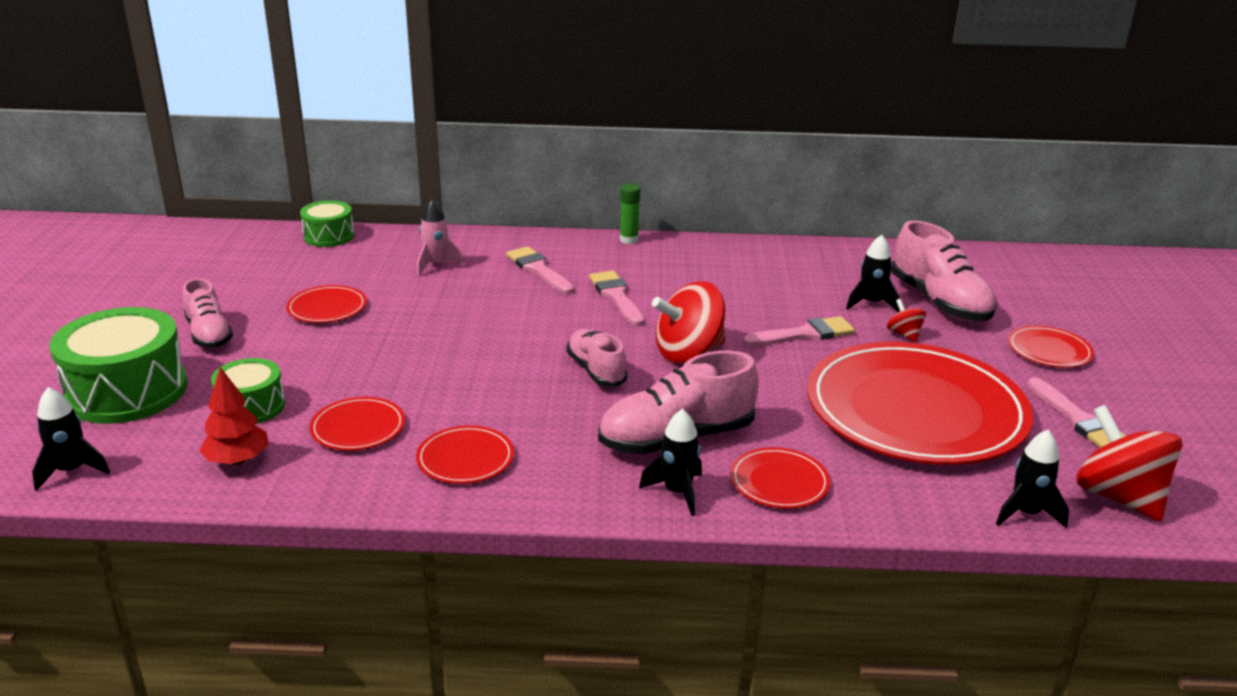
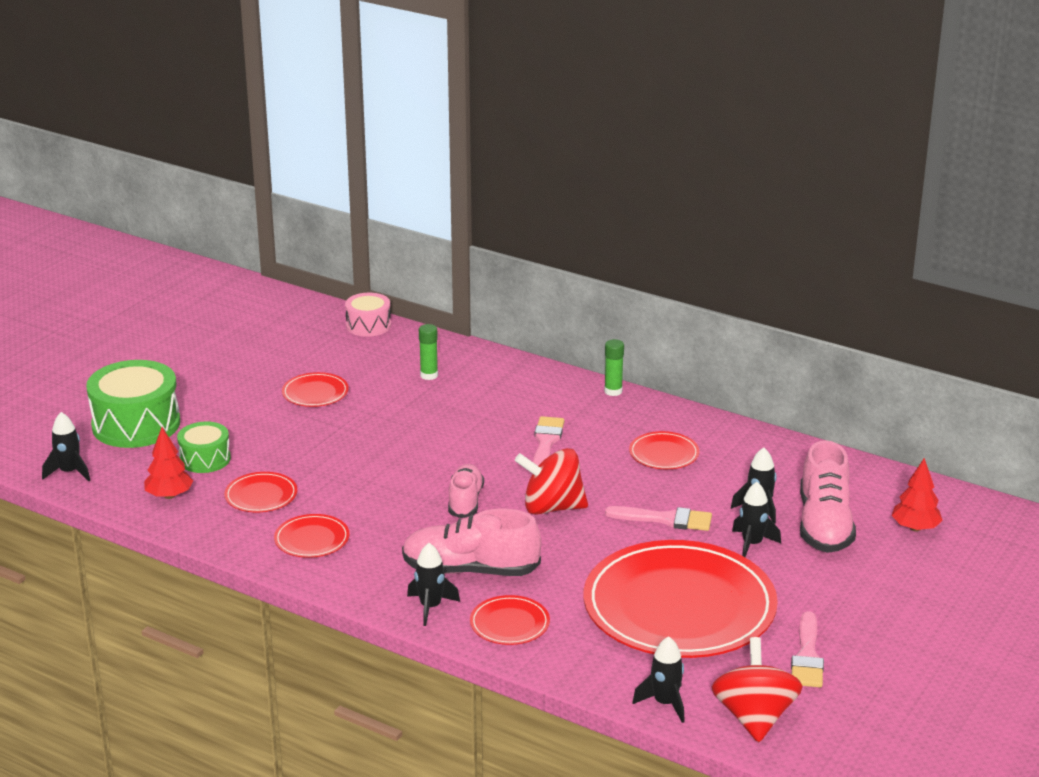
camera: 30 degrees right, 0 degrees up
pink shoe [183,278,233,348] -> none
green drum [300,200,354,247] -> pink drum [345,293,391,337]
pink rocket [417,199,465,276] -> green glue stick [419,324,438,380]
pink brush [506,246,574,294] -> none
red spinning top [887,299,926,342] -> black rocket [732,482,781,557]
red plate [1008,326,1094,368] -> red plate moved to [629,431,699,469]
none -> red tree [892,458,943,532]

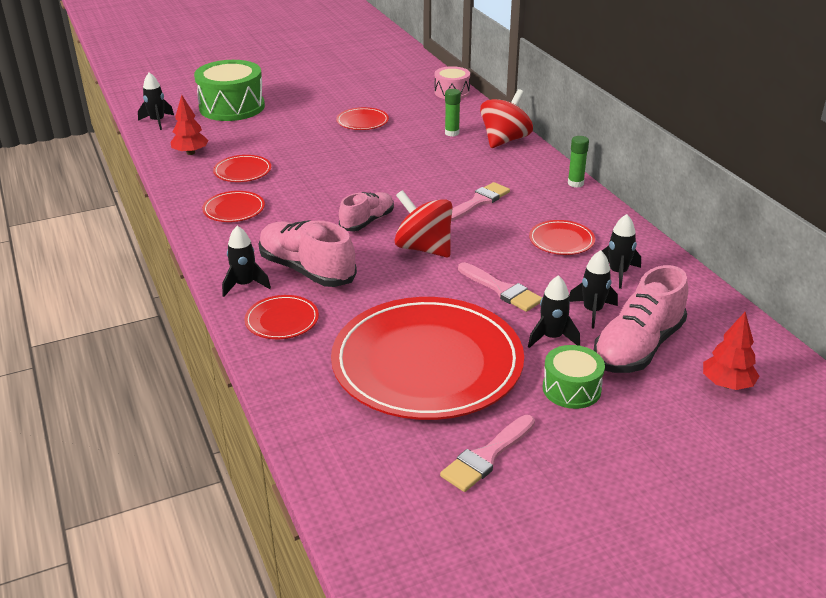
camera: 35 degrees right, 5 degrees up
green drum [177,421,231,473] -> green drum moved to [543,345,605,409]
black rocket [632,636,685,723] -> black rocket moved to [602,214,641,289]
red spinning top [712,637,802,742] -> red spinning top moved to [480,89,533,148]

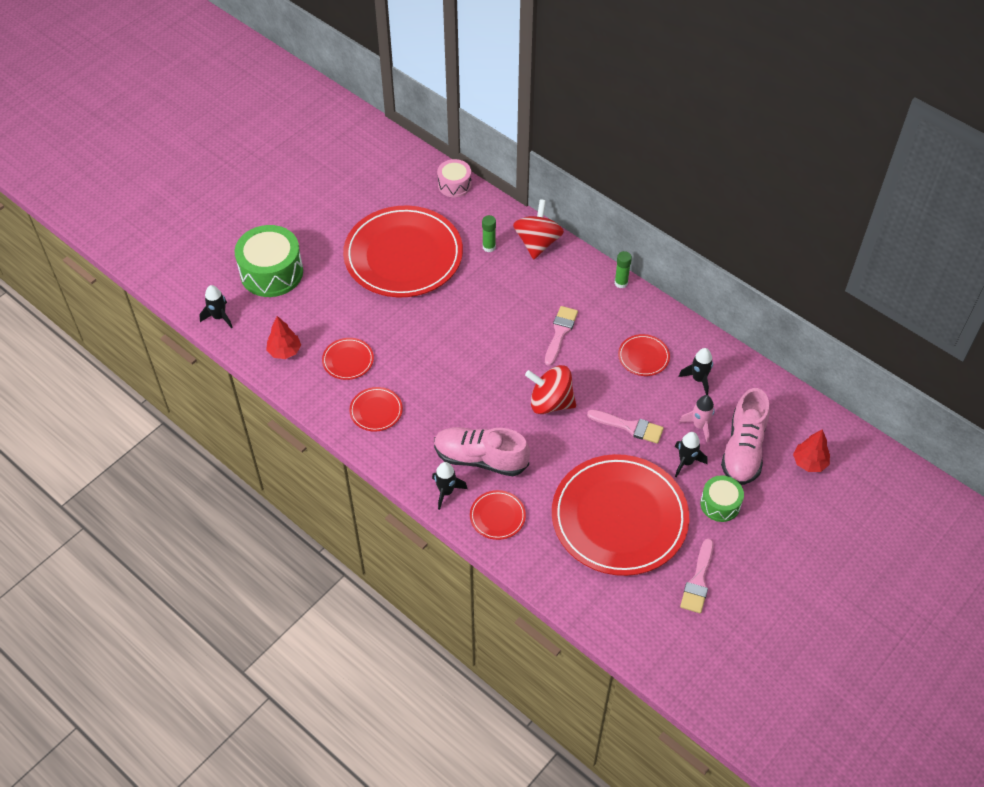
camera: 25 degrees left, 20 degrees up
red plate [336,107,389,130] -> red plate [343,206,463,297], size x2.44
pink shoe [339,192,394,231] -> none
black rocket [569,250,618,328] -> pink rocket [679,395,715,443]

